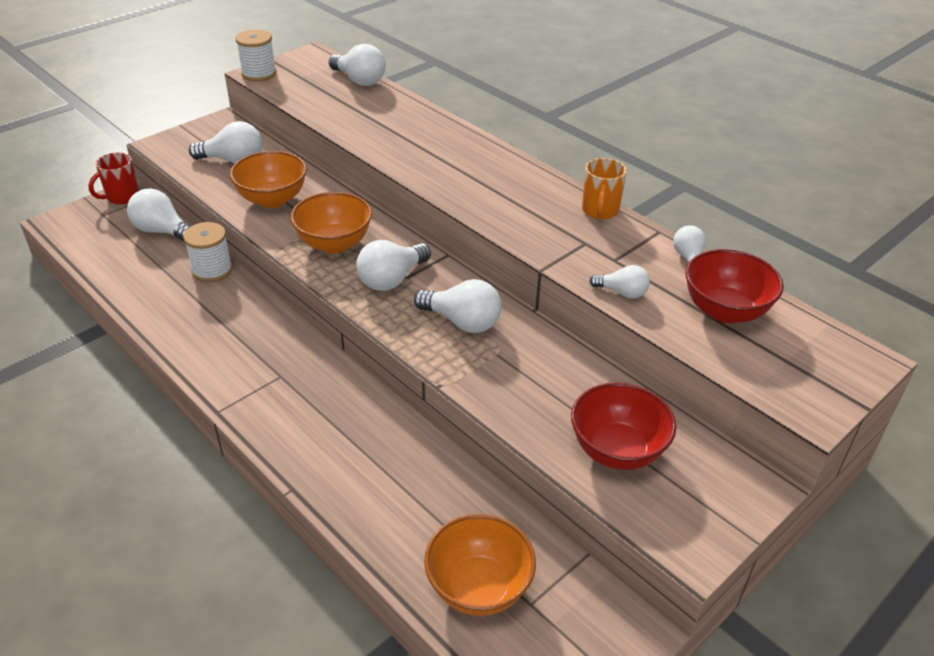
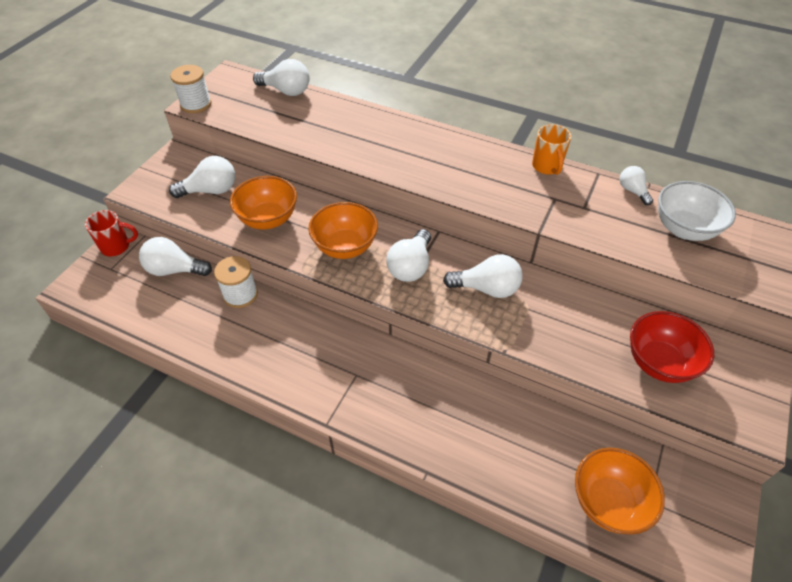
camera: 20 degrees left, 10 degrees up
red mug [88,152,139,204] -> red mug turned 120 degrees counterclockwise [85,210,138,256]
white light bulb [589,265,650,299] -> none
red bowl [685,249,784,323] -> white bowl [658,181,736,241]

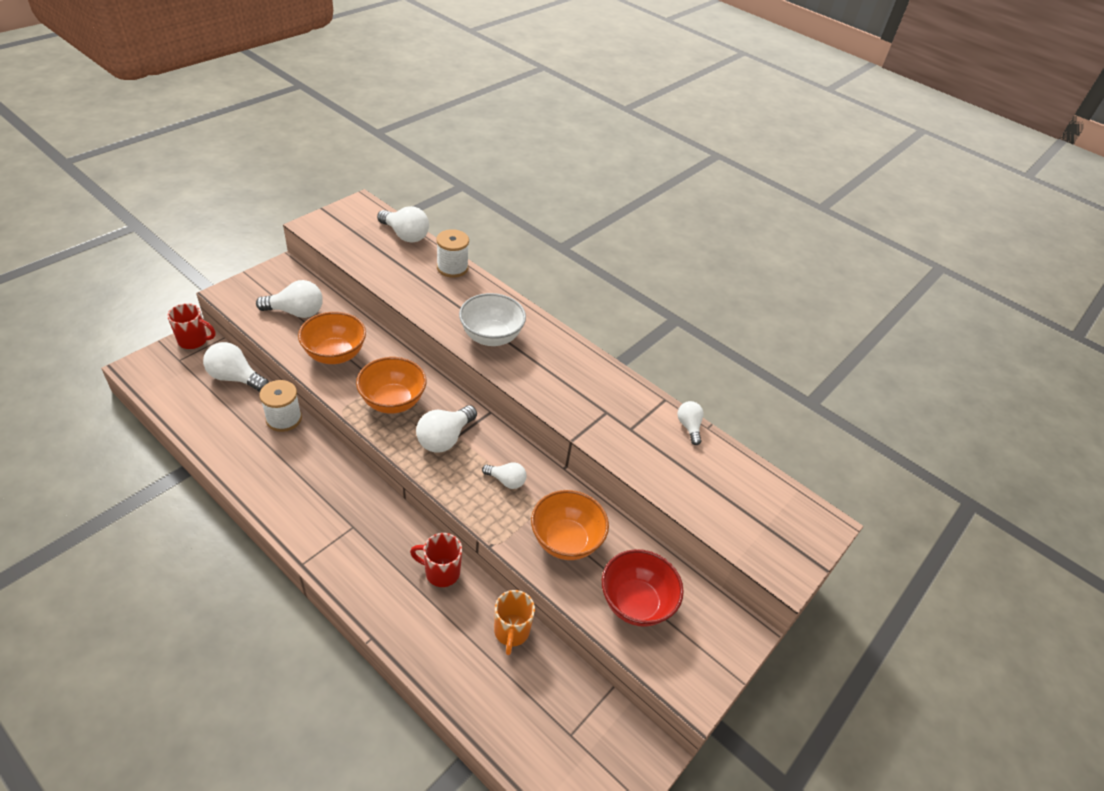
camera: 10 degrees right, 5 degrees down
white spool [170,65,211,113] -> white spool moved to [436,229,469,278]
white light bulb [443,254,523,298] -> white light bulb [482,462,527,489], size x0.60
orange mug [532,124,571,175] -> orange mug moved to [494,590,535,655]
orange bowl [575,448,665,535] -> orange bowl moved to [531,490,609,560]
white bowl [658,181,736,241] -> white bowl moved to [459,293,526,346]
none -> red mug [410,533,462,587]

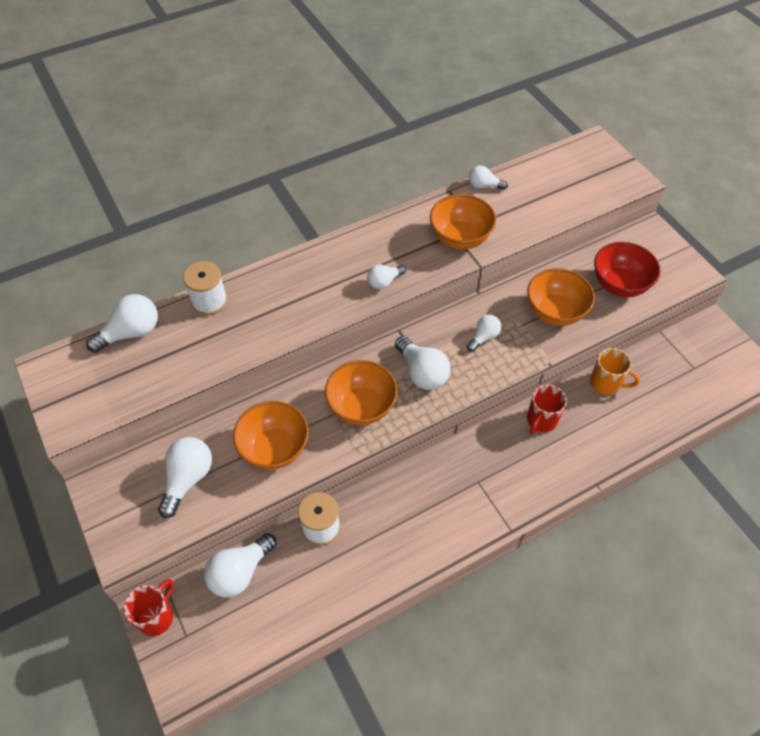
camera: 65 degrees left, 10 degrees up
white bowl [459,293,526,346] -> none
none -> white light bulb [367,264,406,289]
none -> orange bowl [430,194,496,249]

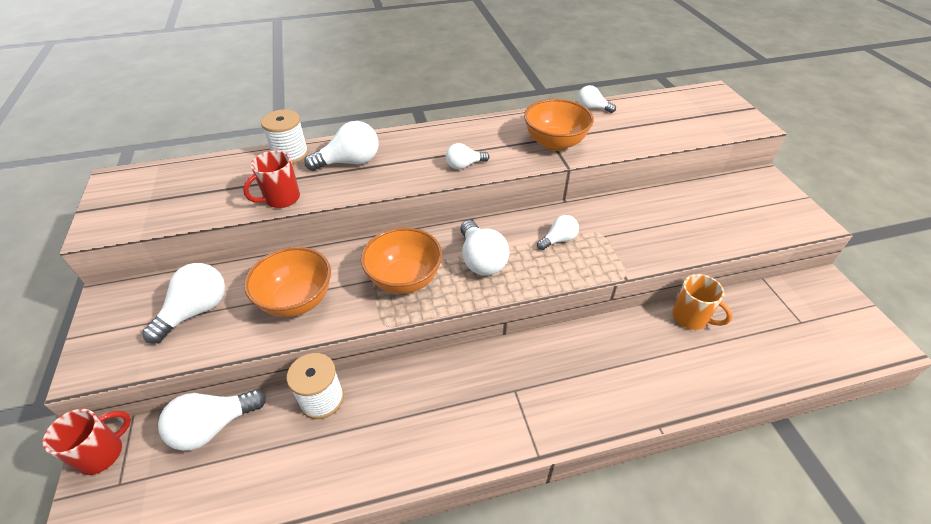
camera: 15 degrees right, 10 degrees down
white light bulb [86,294,158,353] -> white light bulb moved to [304,121,379,171]
orange bowl [527,268,595,326] -> none
red mug [527,385,567,434] -> red mug moved to [243,151,300,208]
red bowl [594,242,660,297] -> none

